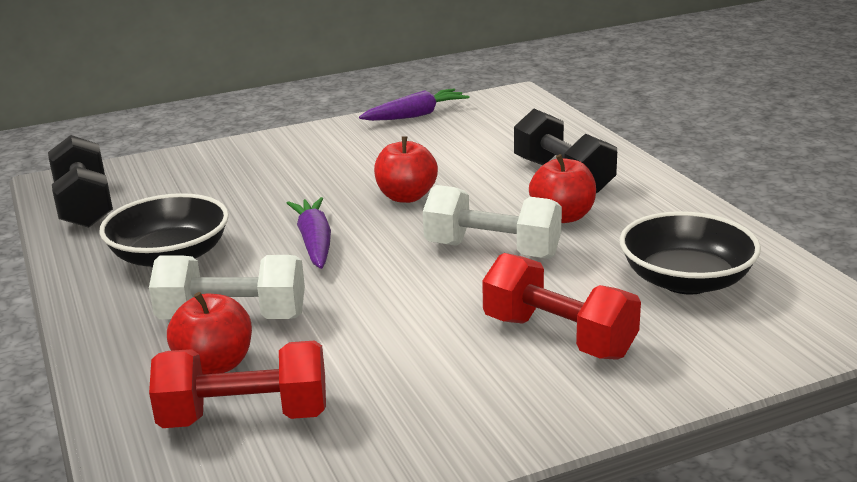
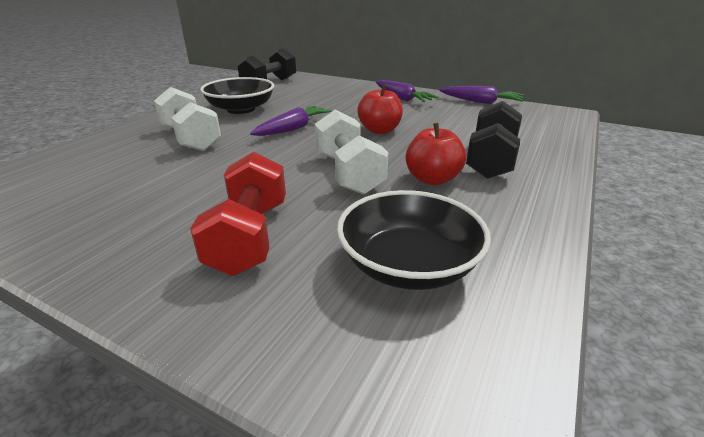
camera: 50 degrees right, 5 degrees up
red dumbbell [149,340,326,428] -> none
red apple [167,292,252,375] -> none
none -> purple carrot [376,80,439,102]

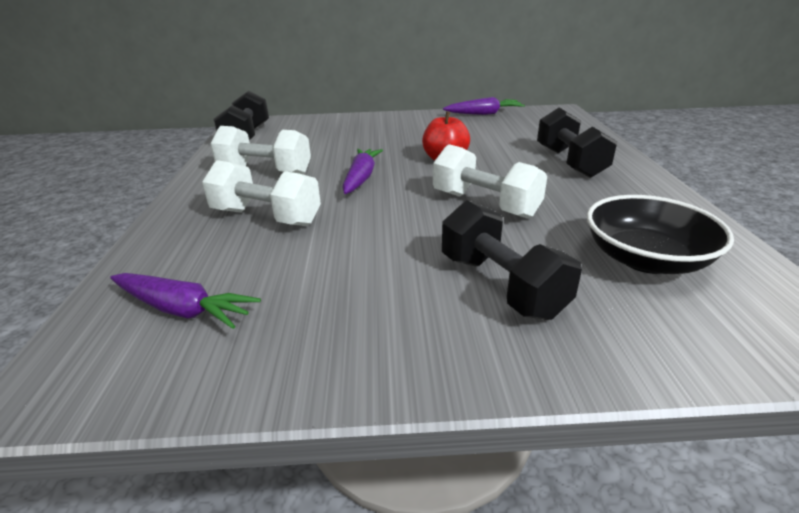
camera: 30 degrees left, 0 degrees up
red dumbbell [190,152,286,276] -> black dumbbell [442,200,582,320]
black bowl [200,77,274,114] -> white dumbbell [210,126,311,174]
purple carrot [376,80,439,102] -> purple carrot moved to [110,273,261,329]
red apple [406,123,466,185] -> none

